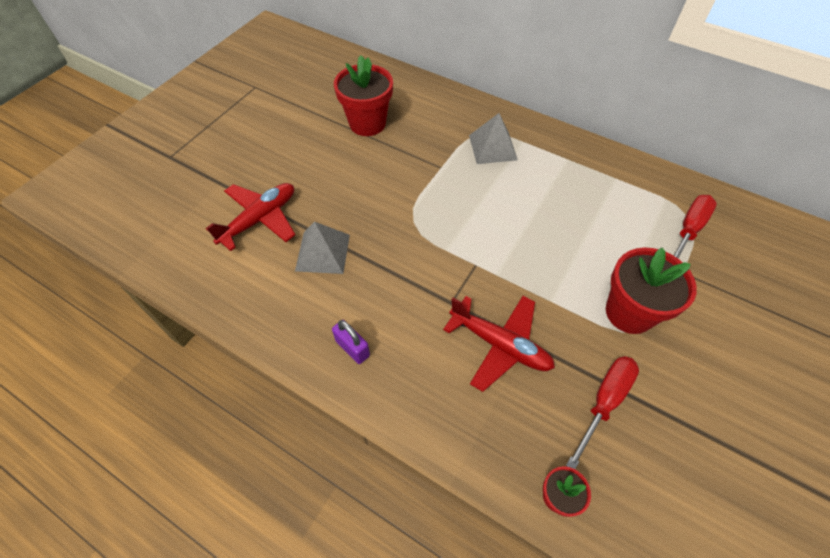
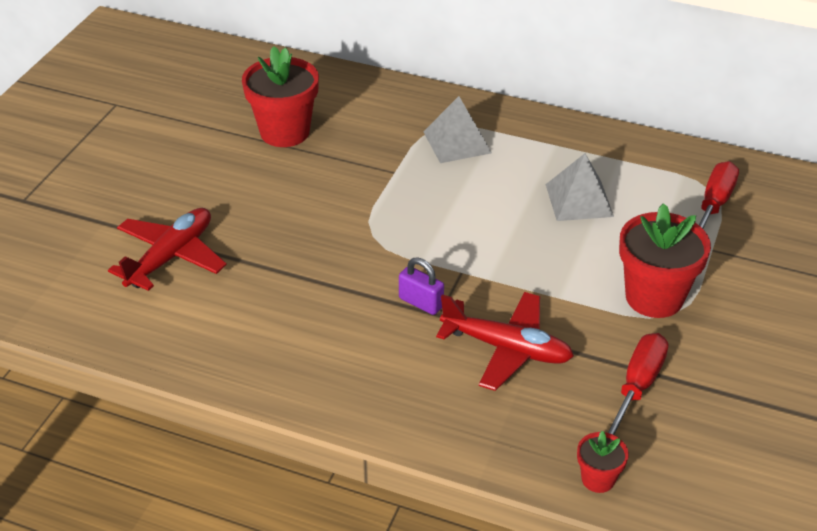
camera: 10 degrees left, 15 degrees down
grey pyramid [295,221,350,274] -> grey pyramid moved to [545,153,614,221]
purple padlock [332,320,370,364] -> purple padlock moved to [399,257,444,315]

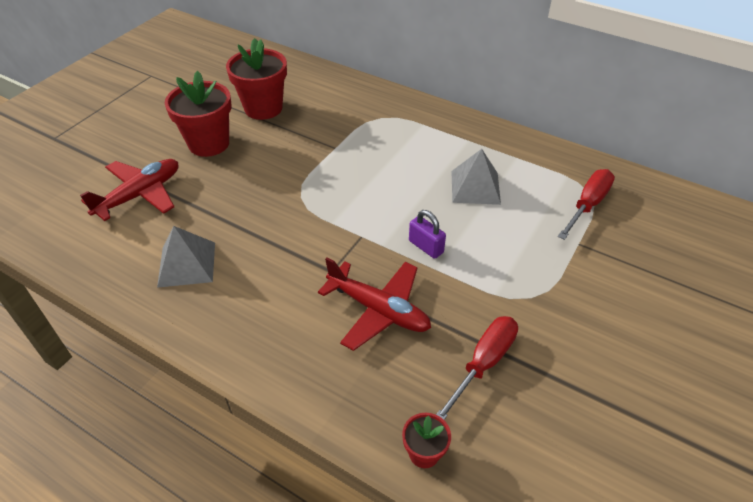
camera: 10 degrees right, 5 degrees up
purple padlock [399,257,444,315] -> purple padlock moved to [409,210,446,259]
grey pyramid [423,96,492,163] -> grey pyramid moved to [157,226,215,288]
red flower pot [619,203,711,318] -> red flower pot moved to [165,71,231,157]

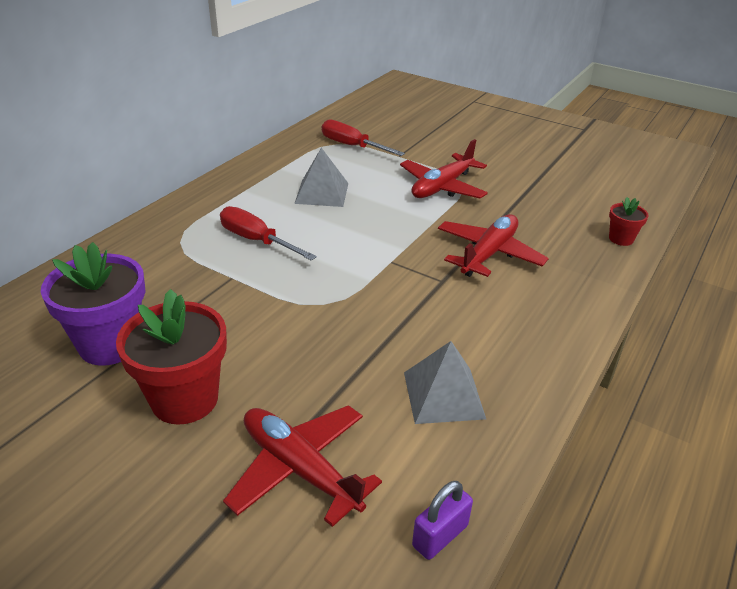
camera: 90 degrees left, 10 degrees down
red flower pot [226,38,287,120] -> purple flower pot [41,242,145,366]
purple padlock [409,210,446,259] -> purple padlock moved to [412,481,473,560]
red screwdriver [436,316,518,420] -> red screwdriver moved to [220,206,317,261]
none -> red plane [400,139,488,199]

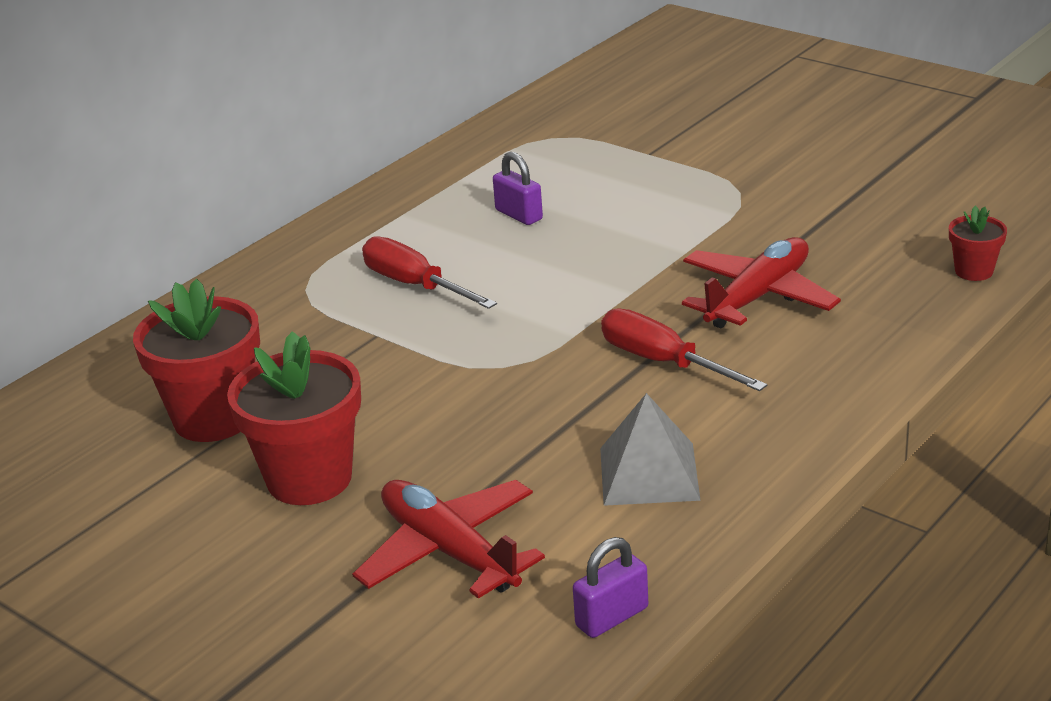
camera: 10 degrees right, 5 degrees down
purple flower pot [41,242,145,366] -> red flower pot [133,279,260,442]
grey pyramid [294,148,348,207] -> purple padlock [493,152,543,225]
red screwdriver [322,119,405,156] -> red screwdriver moved to [601,308,767,391]
red plane [400,139,488,199] -> none

